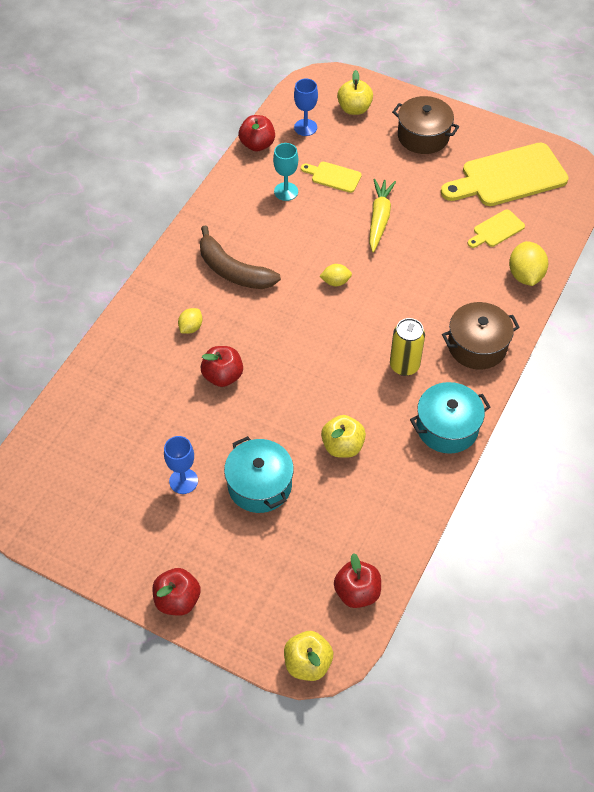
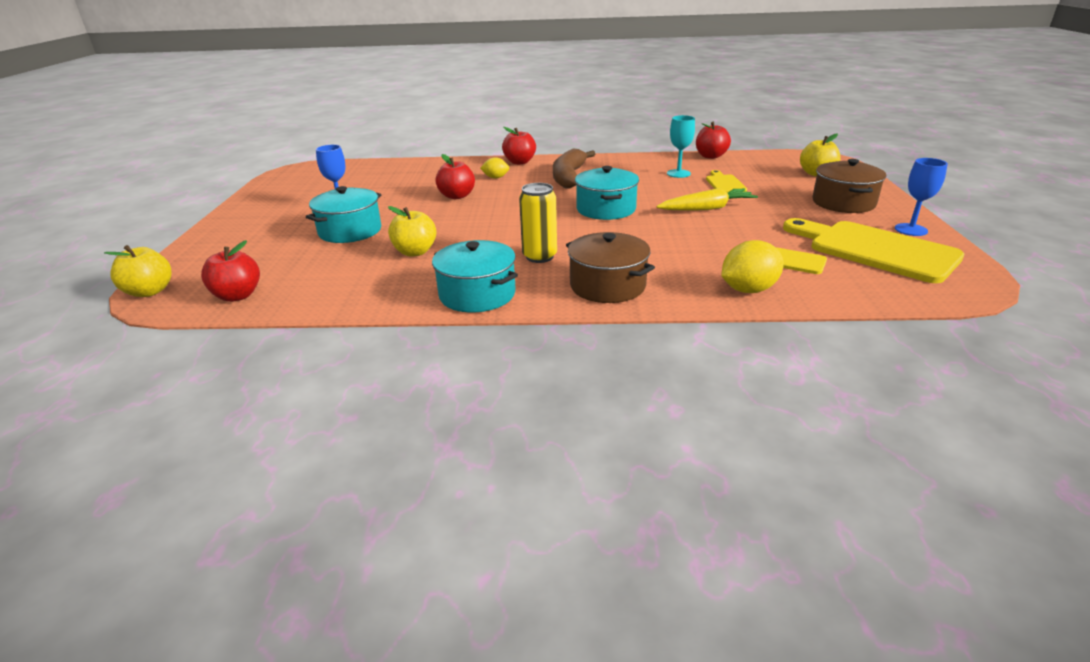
camera: 65 degrees right, 25 degrees down
red apple [153,568,201,616] -> red apple moved to [502,127,536,165]
blue goblet [294,79,318,136] -> blue goblet moved to [895,158,948,236]
yellow lemon [320,264,352,286] -> turquoise pot [575,166,639,220]

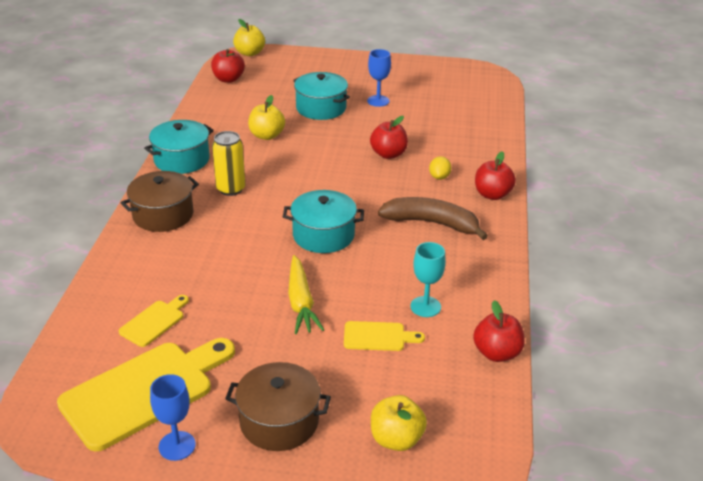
camera: 95 degrees right, 5 degrees up
yellow lemon [721,240,784,293] -> none

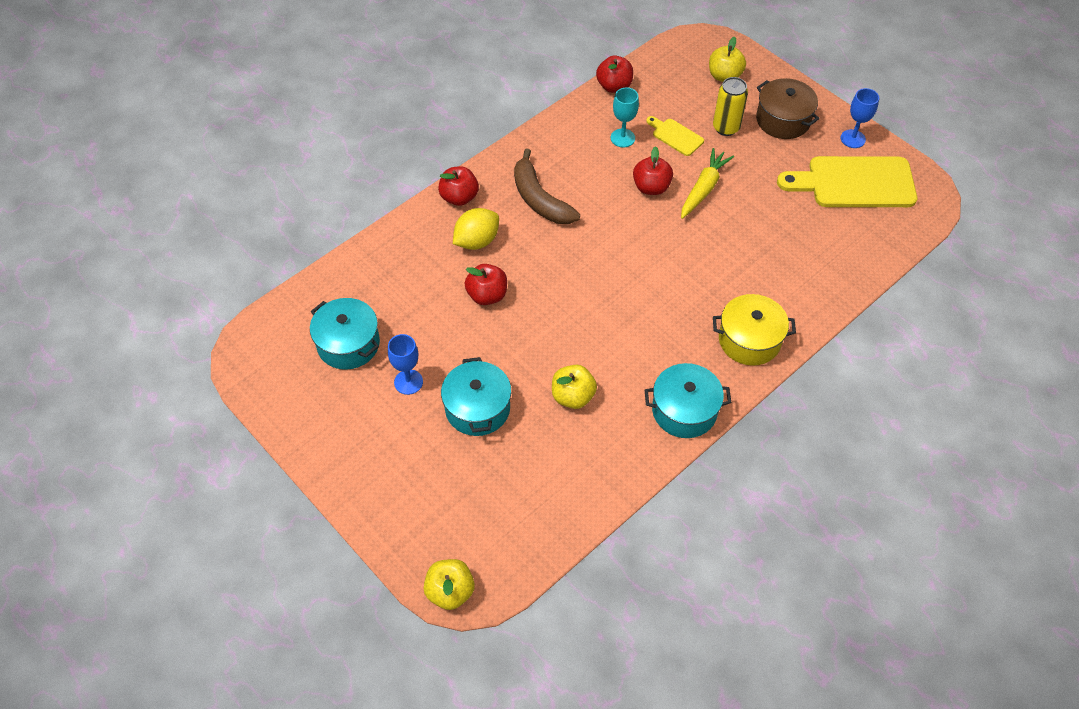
camera: 140 degrees left, 20 degrees up
yellow cutting board [119,295,189,347] -> none
brown pot [121,171,199,232] -> yellow pot [713,294,796,366]
red apple [211,49,245,83] -> red apple moved to [633,146,673,195]
yellow can [212,131,245,196] -> yellow can moved to [713,77,748,136]
turquoise pot [283,190,364,253] -> turquoise pot moved to [310,298,380,370]
yellow lemon [429,156,451,180] -> yellow lemon [453,208,499,250], size x1.69

